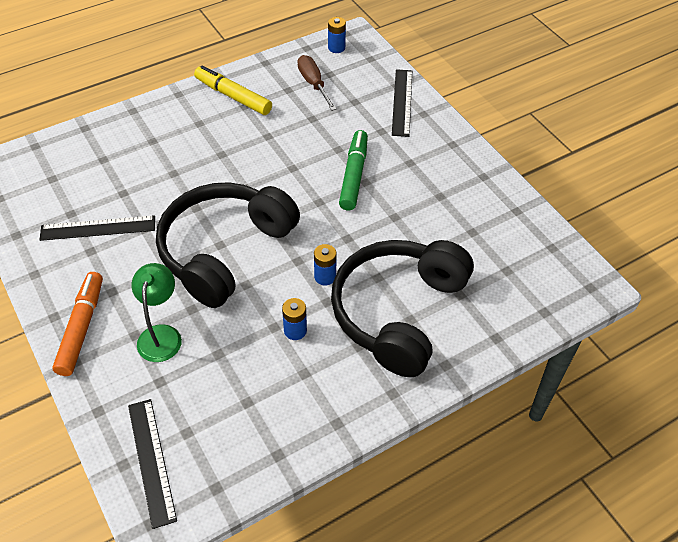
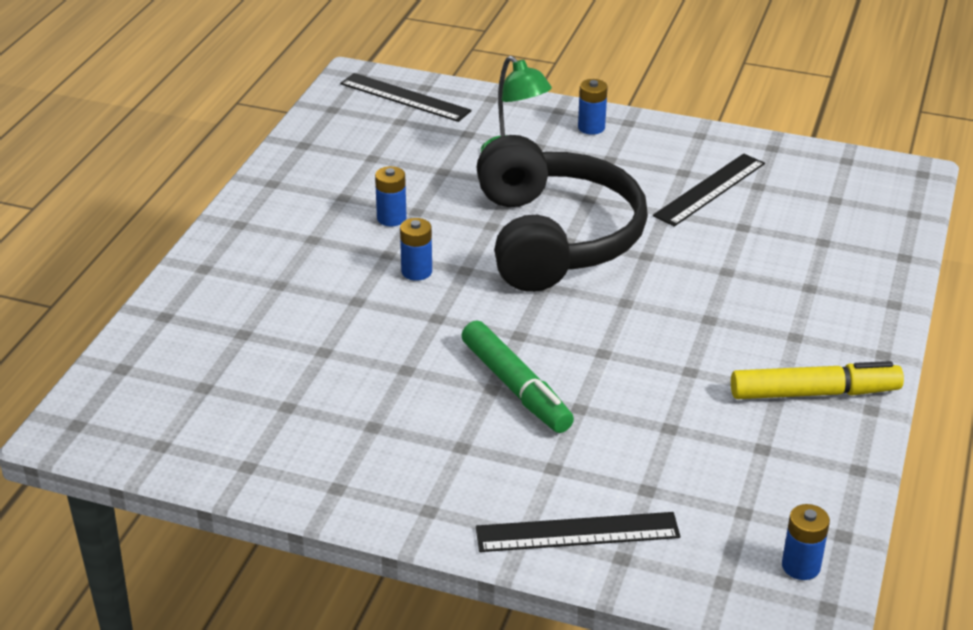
camera: 140 degrees right, 15 degrees down
orange marker [52,272,103,376] -> blue battery [578,79,608,135]
brown screwdriver [298,55,336,111] -> none
black headphones [331,240,474,377] -> none
black ruler [392,69,412,137] -> black ruler turned 60 degrees counterclockwise [476,512,680,552]

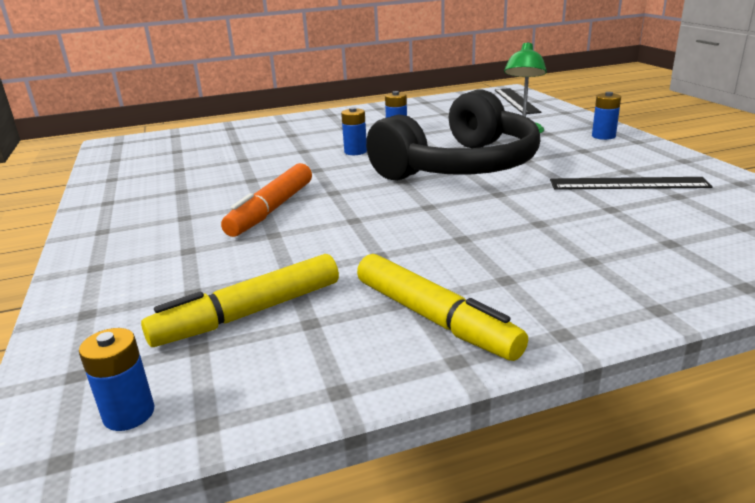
camera: 55 degrees right, 10 degrees down
green marker [461,320,574,433] -> orange marker [221,163,312,237]
black ruler [476,512,680,552] -> none
none -> yellow marker [141,254,339,347]

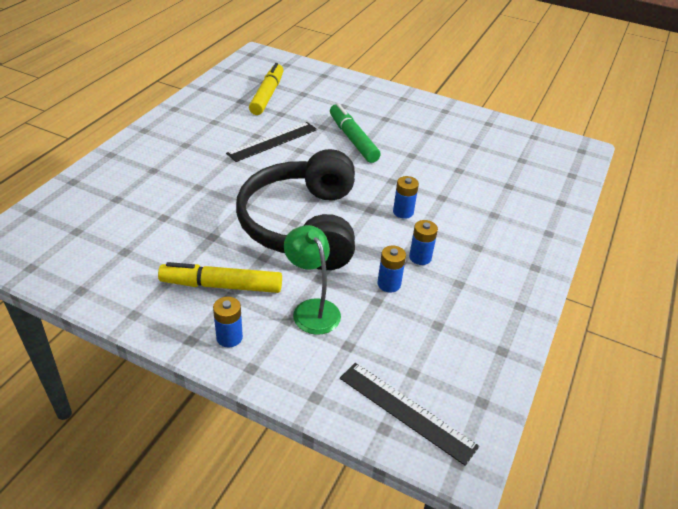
camera: 130 degrees right, 15 degrees up
blue battery [79,328,154,431] -> blue battery moved to [378,245,406,292]
orange marker [221,163,312,237] -> green marker [330,103,381,163]
yellow marker [357,254,528,361] -> yellow marker moved to [158,262,282,293]
black ruler [550,177,712,190] -> black ruler moved to [226,122,317,162]

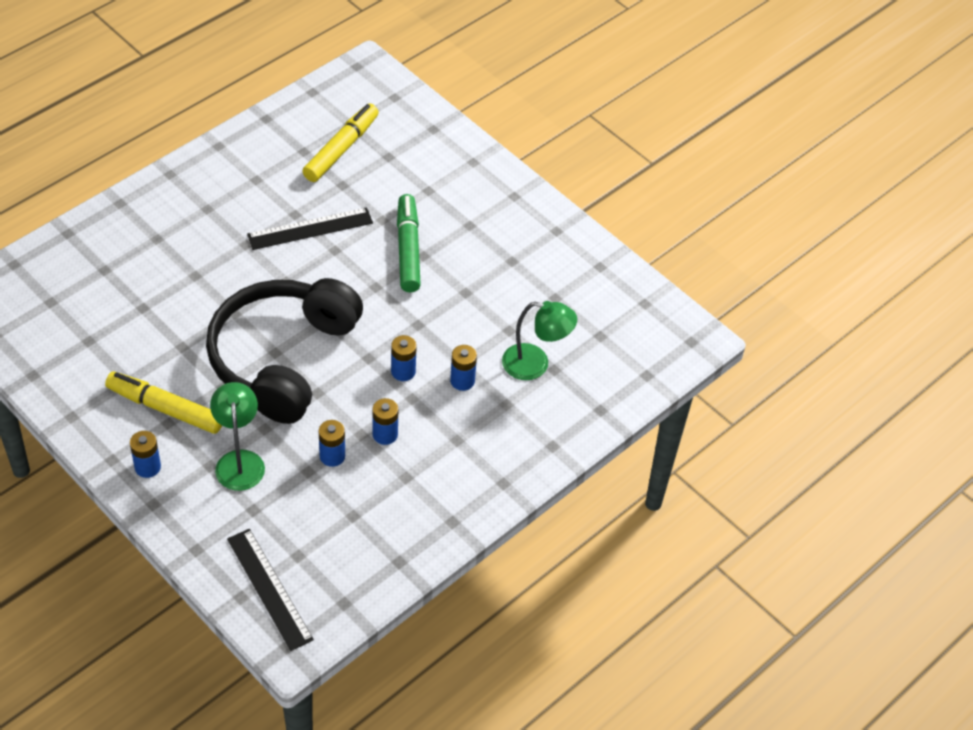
camera: 20 degrees right, 10 degrees up
none -> blue battery [450,345,477,391]
none -> green lamp [502,301,577,380]

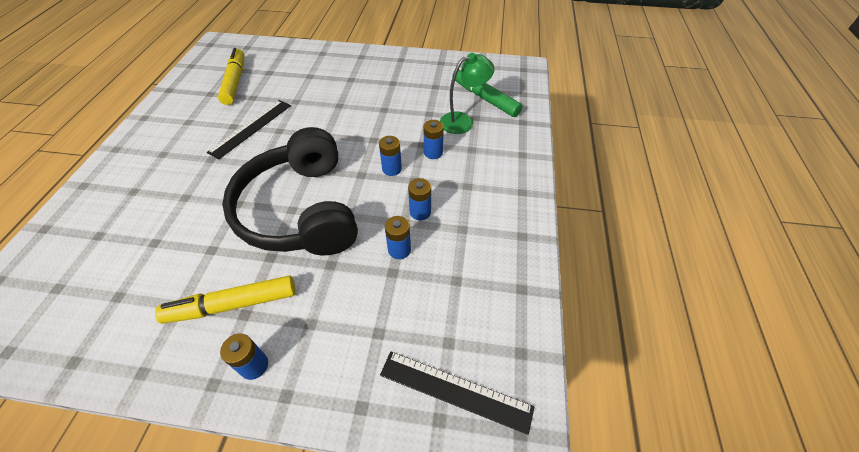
camera: 35 degrees left, 0 degrees up
green lamp [210,382,265,491] -> none
green marker [397,194,421,292] -> green marker moved to [452,67,522,117]

